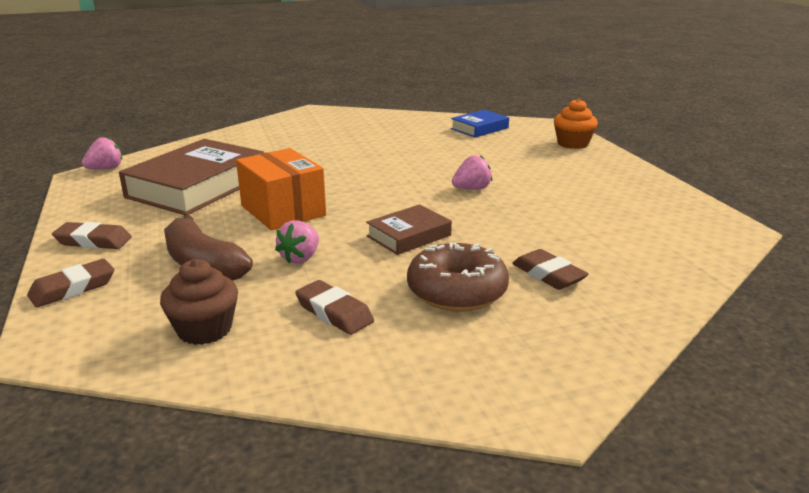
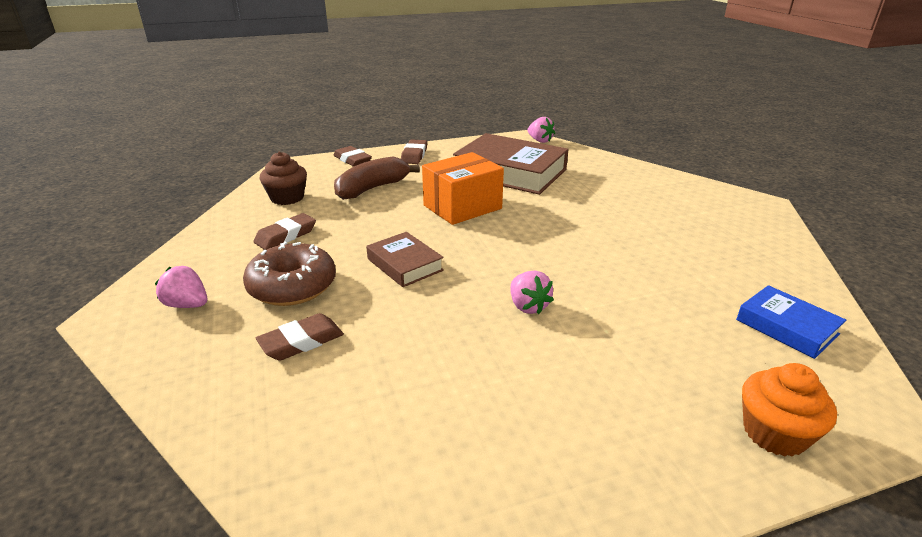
camera: 90 degrees right, 5 degrees up
pink strawberry [275,220,319,264] -> pink strawberry moved to [155,266,207,308]

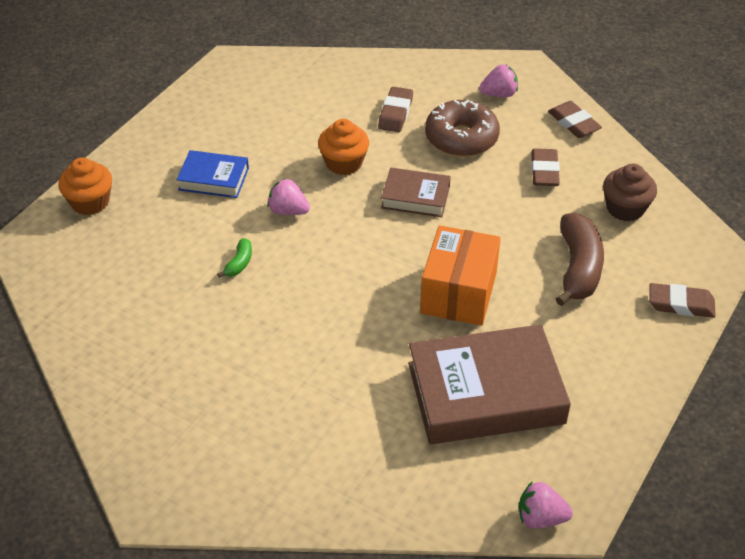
camera: 140 degrees right, 15 degrees up
brown eraser [401,139,427,164] -> brown eraser moved to [548,101,602,138]
blue book [736,285,846,359] -> blue book moved to [177,150,249,198]
none -> green banana [217,238,252,278]
none -> orange cupcake [318,119,369,175]

